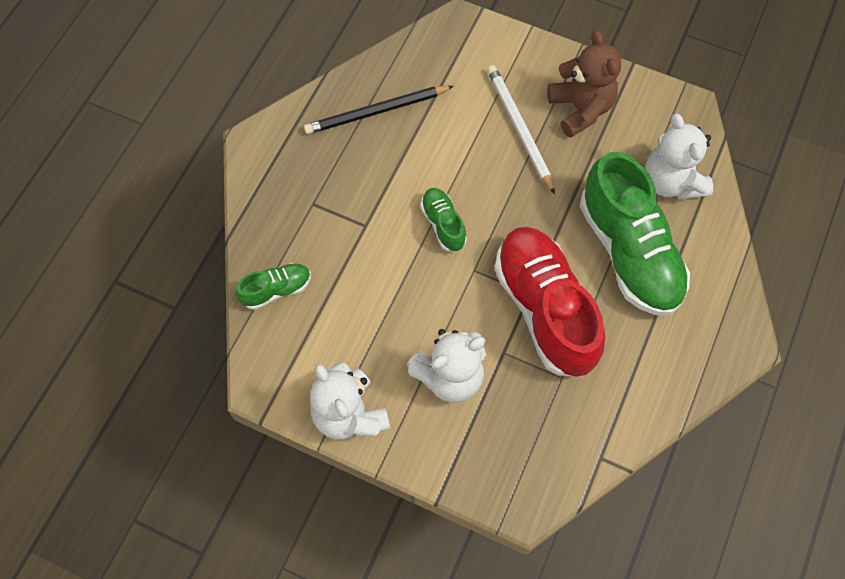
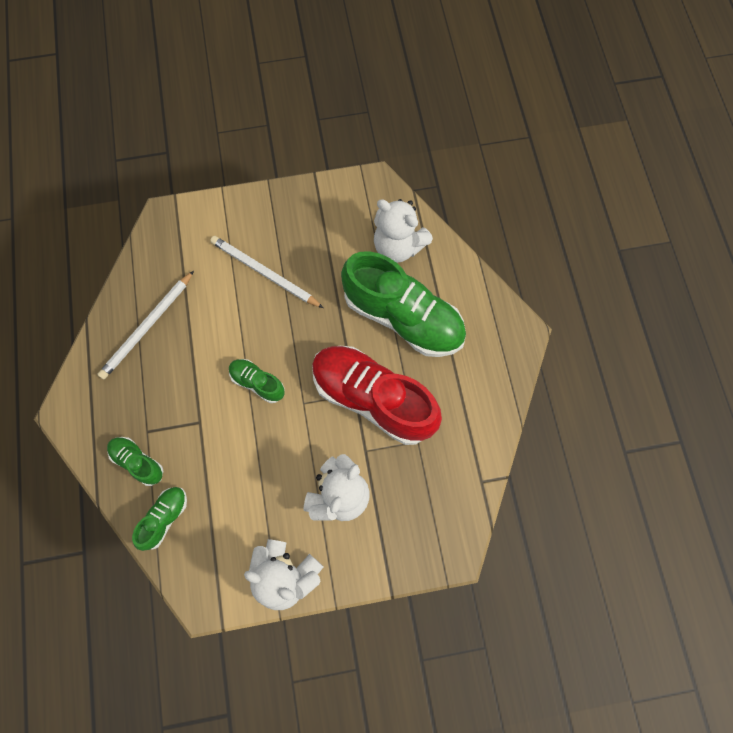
camera: 35 degrees left, 5 degrees up
black pencil [304,86,454,134] -> white pencil [97,271,194,379]
brown teddy bear [547,31,621,138] -> none
none -> green shoe [107,437,163,486]

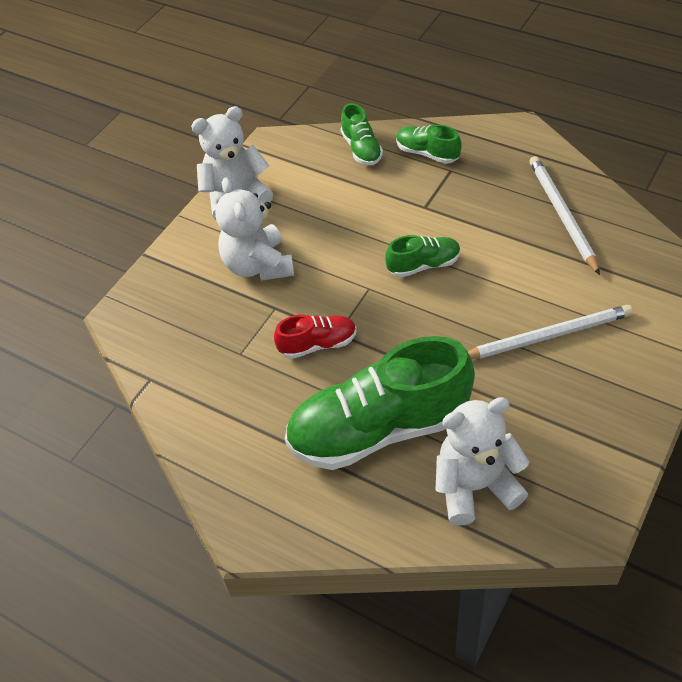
camera: 135 degrees right, 20 degrees down
green shoe [107,437,163,486] -> green shoe turned 135 degrees counterclockwise [396,124,462,164]
red shoe [312,346,442,445] -> red shoe [274,315,357,359], size x0.46

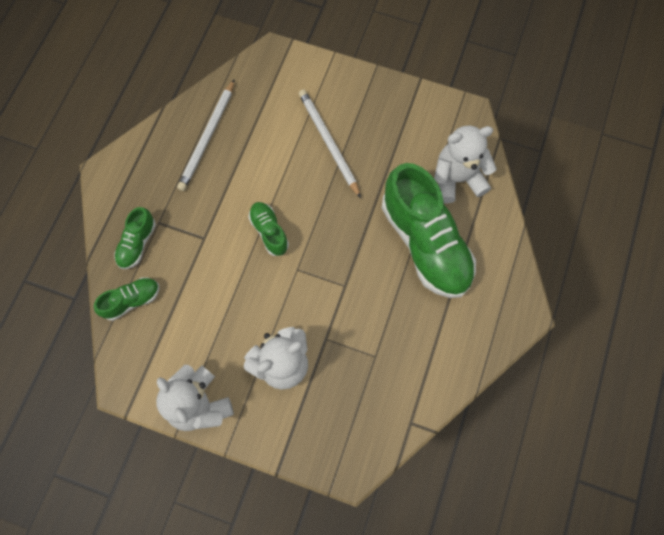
camera: 105 degrees left, 20 degrees up
red shoe [274,315,357,359] -> none
white teddy bear [435,397,529,526] -> white teddy bear turned 105 degrees clockwise [434,125,497,203]
white pencil [529,156,600,275] -> white pencil turned 45 degrees counterclockwise [177,79,235,191]

